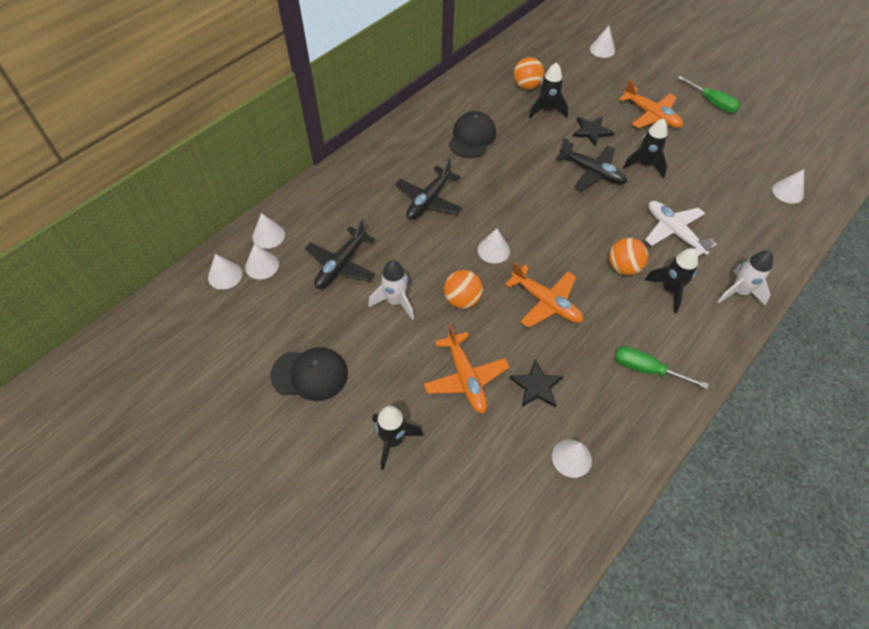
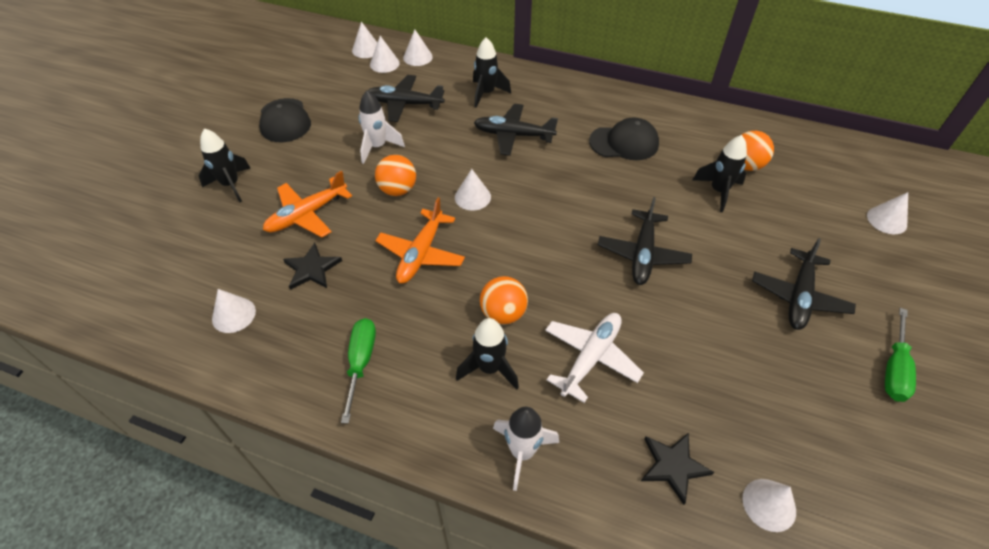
camera: 70 degrees right, 5 degrees down
black star [573,117,614,147] -> black star moved to [641,433,714,505]
orange plane [619,80,683,128] -> black plane [752,238,856,330]
black rocket [623,118,668,178] -> black rocket moved to [473,37,511,108]

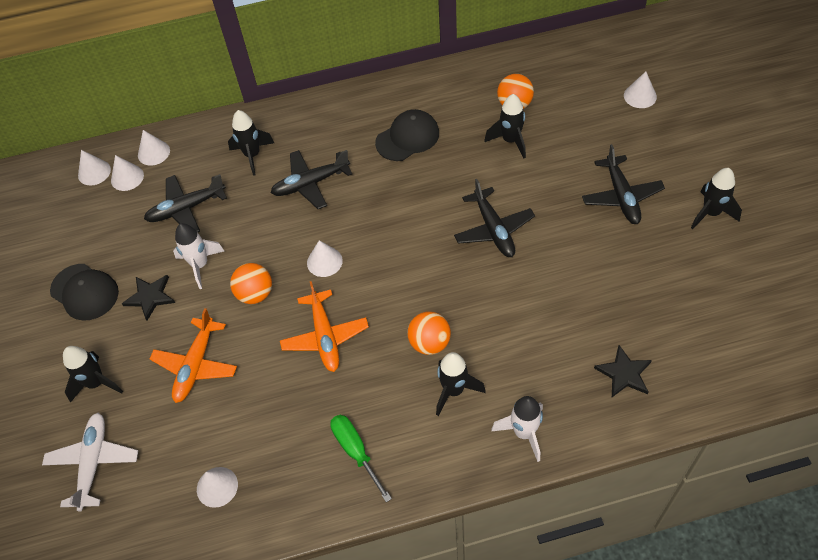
camera: 30 degrees left, 5 degrees up
black star [283,243,342,290] -> black star moved to [122,275,175,321]
white plane [545,313,644,403] -> white plane moved to [42,413,138,511]
white cone [742,479,796,532] -> none
green screwdriver [885,308,916,402] -> black rocket [691,168,742,229]

